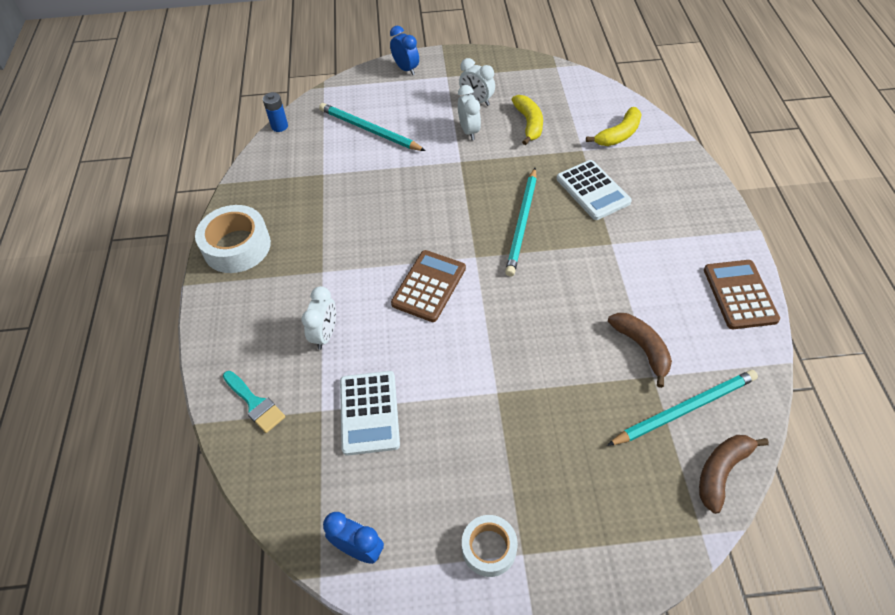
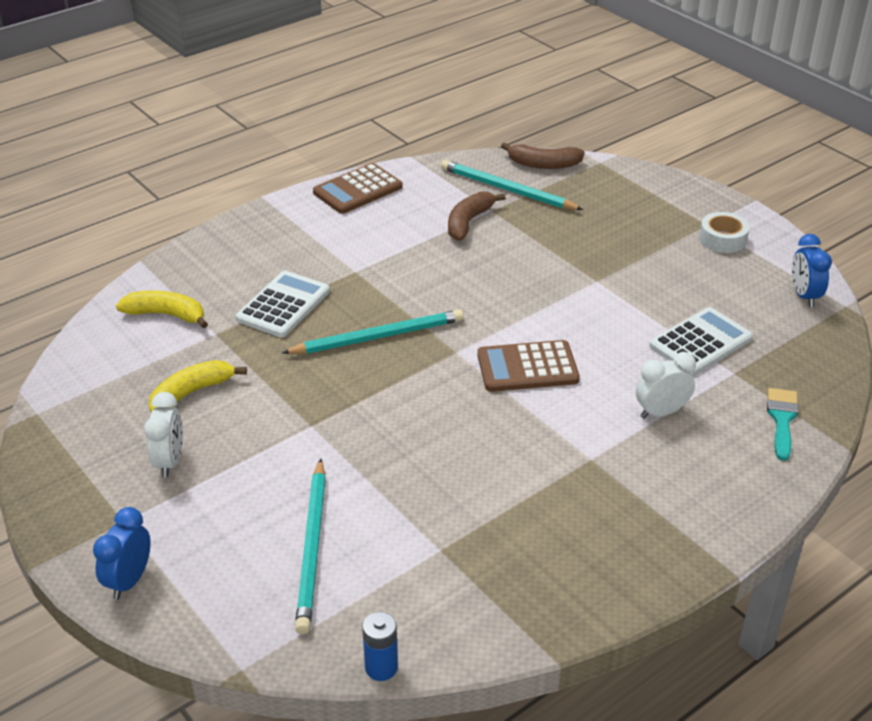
camera: 125 degrees left, 15 degrees down
white tape [195,205,271,273] -> none
white clock [458,85,481,140] -> none

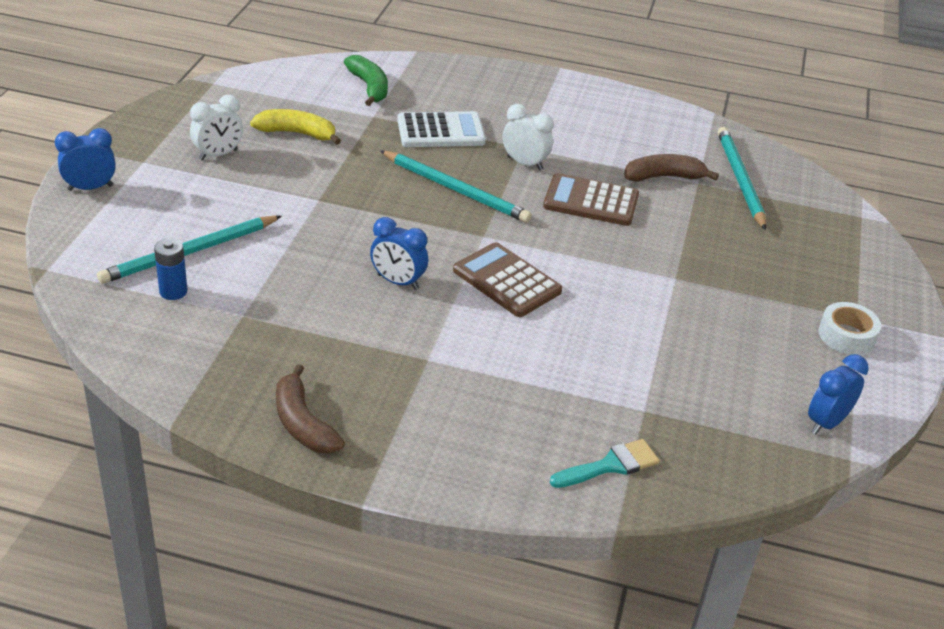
camera: 50 degrees right, 0 degrees up
yellow banana [116,290,208,328] -> green banana [344,55,388,106]
brown calculator [313,163,403,214] -> brown calculator moved to [543,173,639,226]
blue battery [362,612,398,681] -> blue battery moved to [154,238,188,300]
brown banana [501,142,585,169] -> brown banana moved to [276,364,345,453]
white clock [636,352,696,419] -> white clock moved to [503,104,554,170]
white calculator [649,307,753,375] -> none
none -> blue clock [370,217,428,290]

